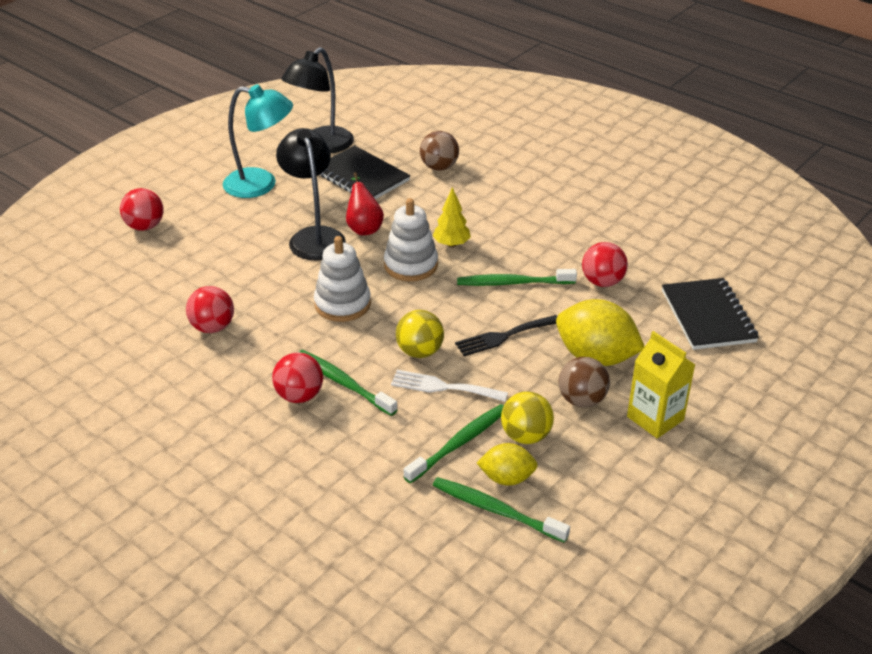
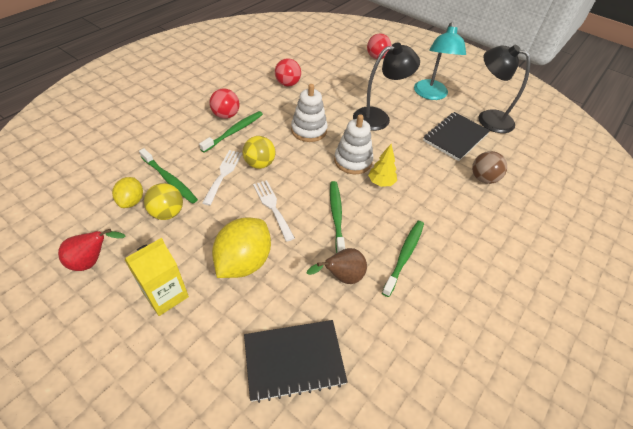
camera: 85 degrees right, 10 degrees up
red pear [346,172,384,235] -> red pear moved to [58,228,126,271]
green toothbrush [433,477,570,543] -> green toothbrush moved to [382,221,424,297]
black fork [455,315,557,356] -> white fork [253,180,295,242]
brown ball [559,357,610,407] -> none
red ball [582,242,628,287] -> brown pear [306,248,367,284]

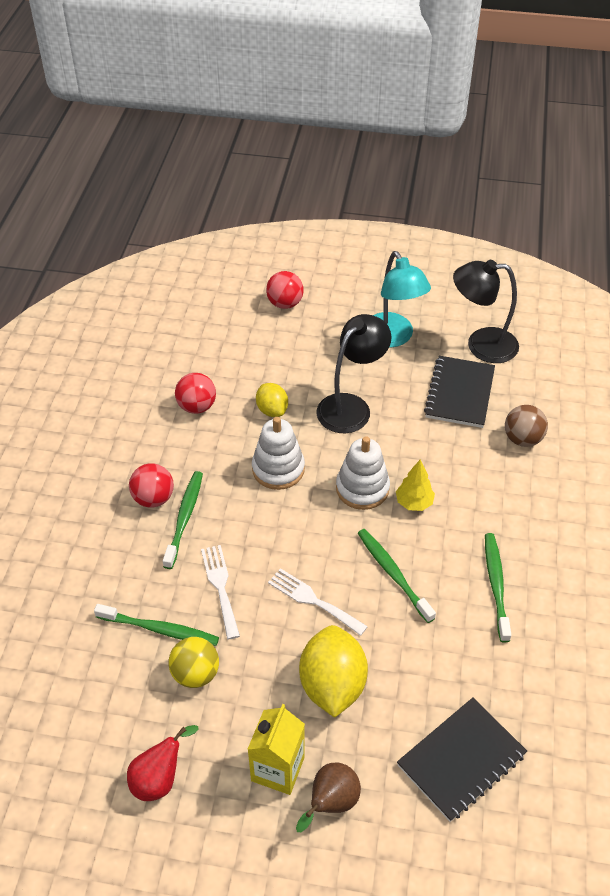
camera: 25 degrees left, 0 degrees up
yellow lemon [112,177,143,208] -> yellow lemon moved to [256,383,288,417]
yellow ball [242,136,275,169] -> none
brown pear [306,248,367,284] -> brown pear moved to [296,763,361,832]

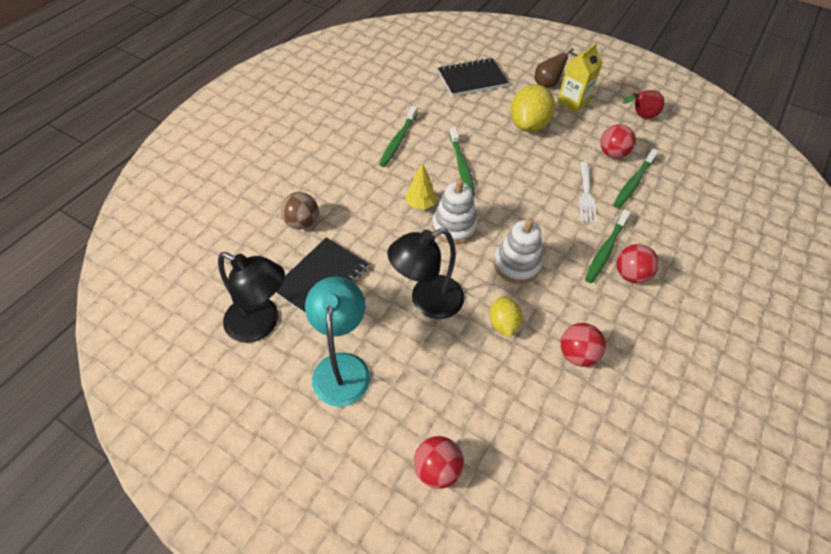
camera: 160 degrees left, 5 degrees up
green toothbrush [94,604,219,646] -> green toothbrush turned 90 degrees counterclockwise [613,149,659,208]
yellow ball [169,637,219,688] -> red ball [600,124,636,159]
white fork [268,568,368,636] -> none

